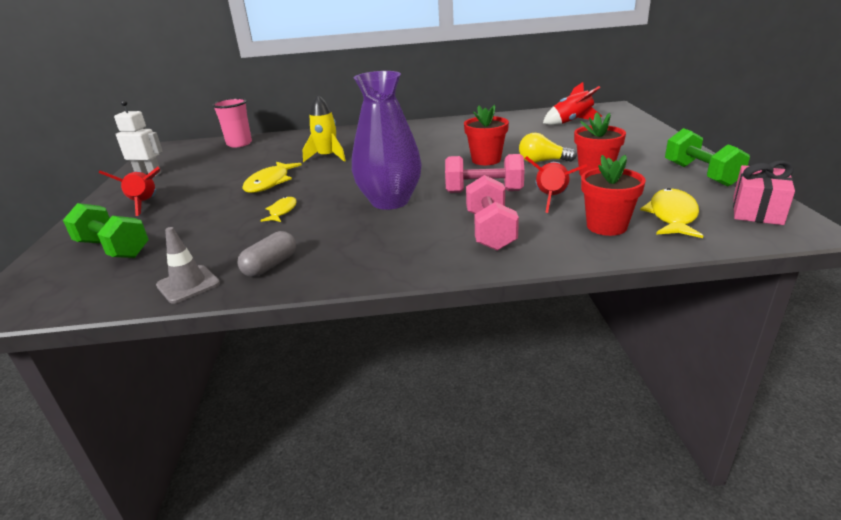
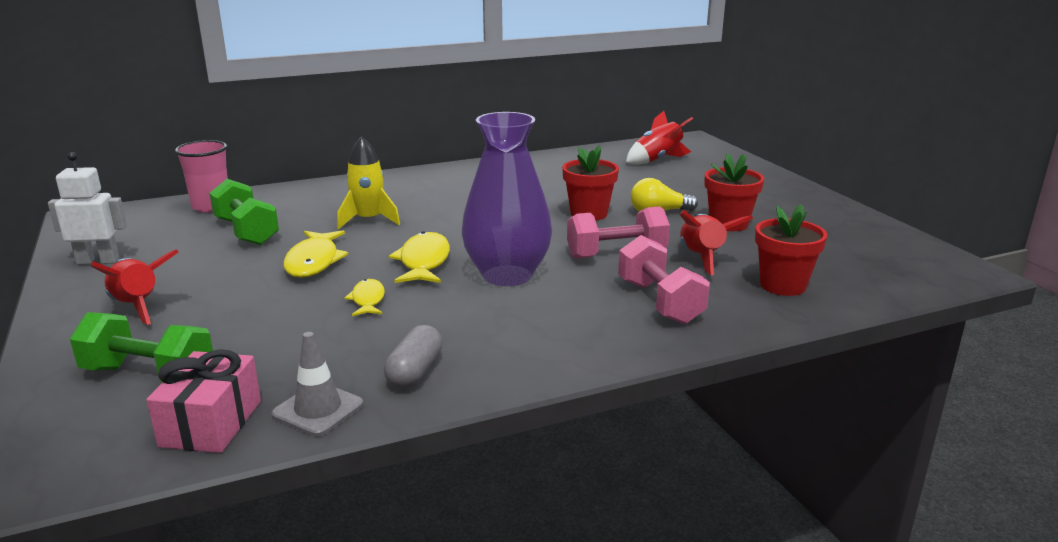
camera: 20 degrees left, 5 degrees down
yellow fish [640,188,703,238] -> yellow fish moved to [389,231,450,283]
green dumbbell [665,128,750,187] -> green dumbbell moved to [209,179,279,245]
pink gift [733,160,795,225] -> pink gift moved to [146,349,261,453]

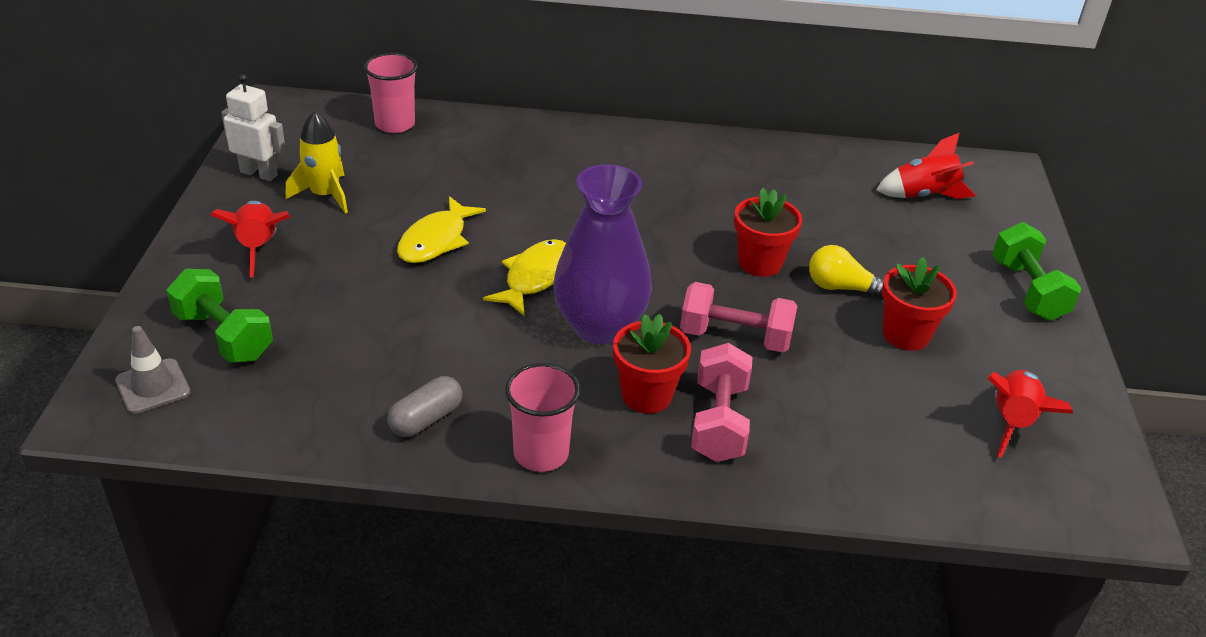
camera: 25 degrees right, 15 degrees up
pink gift [146,349,261,453] -> none
green dumbbell [209,179,279,245] -> green dumbbell moved to [992,222,1081,321]
grey traffic cone [271,332,364,436] -> grey traffic cone moved to [115,326,190,414]
yellow rocket [337,136,400,229] -> yellow rocket moved to [286,111,348,214]
yellow fish [344,279,385,316] -> none
red rocket [679,210,753,275] -> red rocket moved to [988,370,1073,458]
red flower pot [755,204,827,296] -> red flower pot moved to [613,314,691,414]
none -> pink cup [505,363,580,472]

